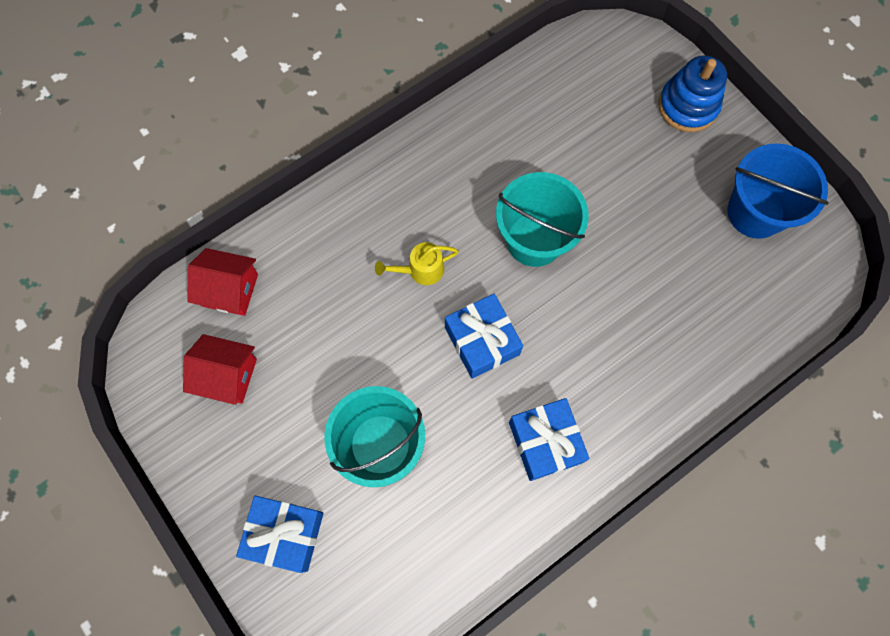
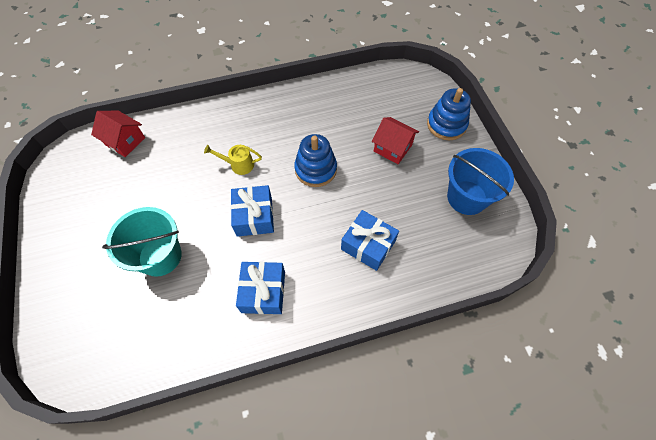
camera: 20 degrees right, 10 degrees down
red house [183,334,257,405] -> red house moved to [372,117,419,164]
blue gift [236,496,324,573] -> blue gift moved to [341,210,399,271]
turquoise bucket [496,172,589,267] -> blue stacking toy [294,134,337,187]

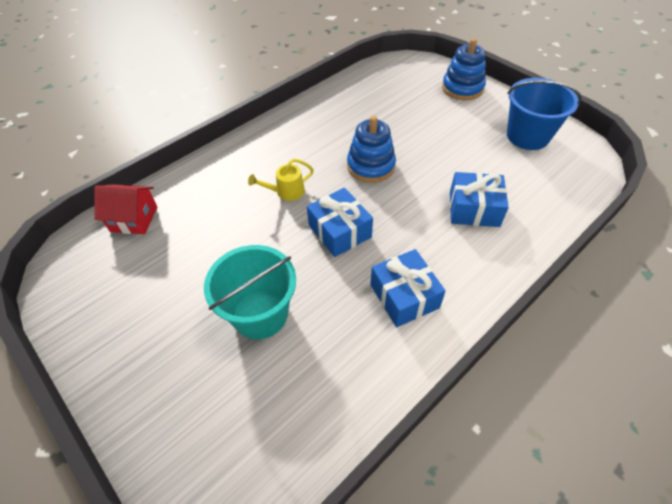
camera: 25 degrees left, 10 degrees down
red house [372,117,419,164] -> none

